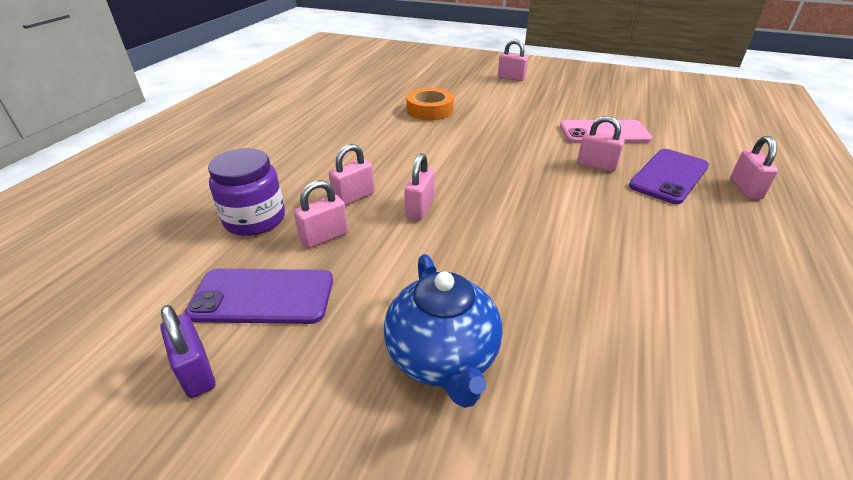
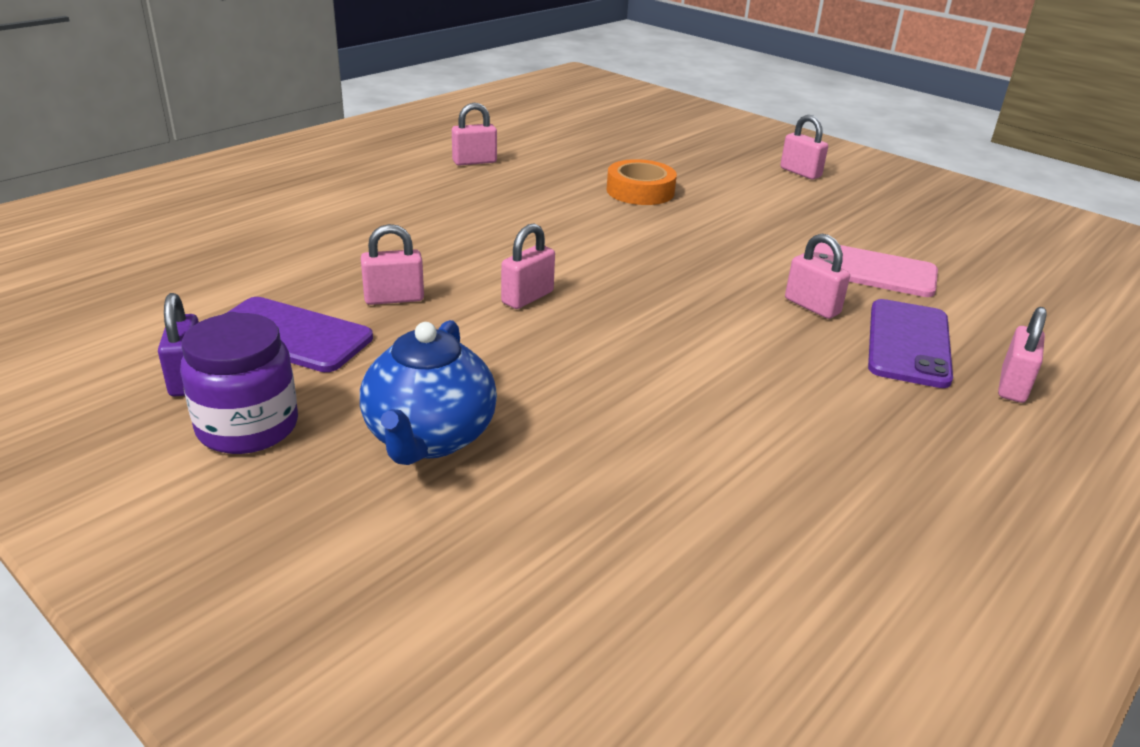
camera: 20 degrees right, 5 degrees down
purple jar [208,148,285,236] -> purple jar moved to [180,313,298,454]
pink padlock [329,144,375,206] -> pink padlock moved to [452,103,497,165]
purple phone [629,149,709,204] -> purple phone turned 45 degrees counterclockwise [868,299,953,388]

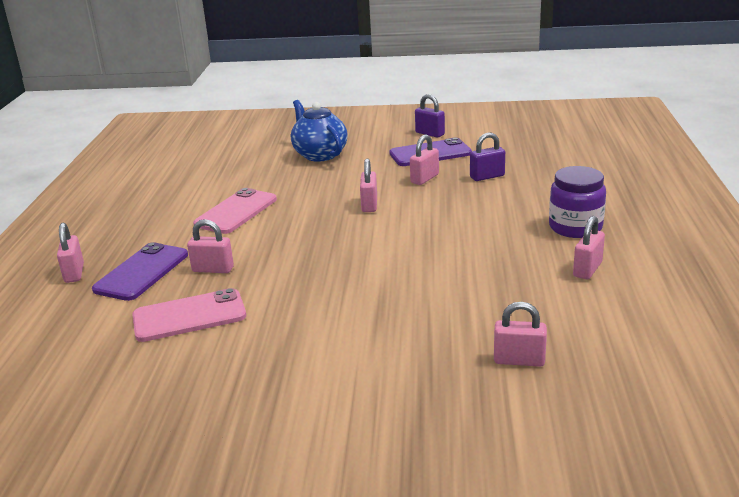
camera: 145 degrees right, 5 degrees down
purple jar [180,313,298,454] -> purple jar moved to [549,166,606,238]
orange tape [607,159,677,205] -> none
pink padlock [780,115,828,180] -> pink padlock moved to [494,302,547,367]
purple phone [868,299,953,388] -> purple phone turned 45 degrees clockwise [92,242,188,301]
none -> pink phone [193,188,277,234]
none -> purple padlock [470,133,505,181]

